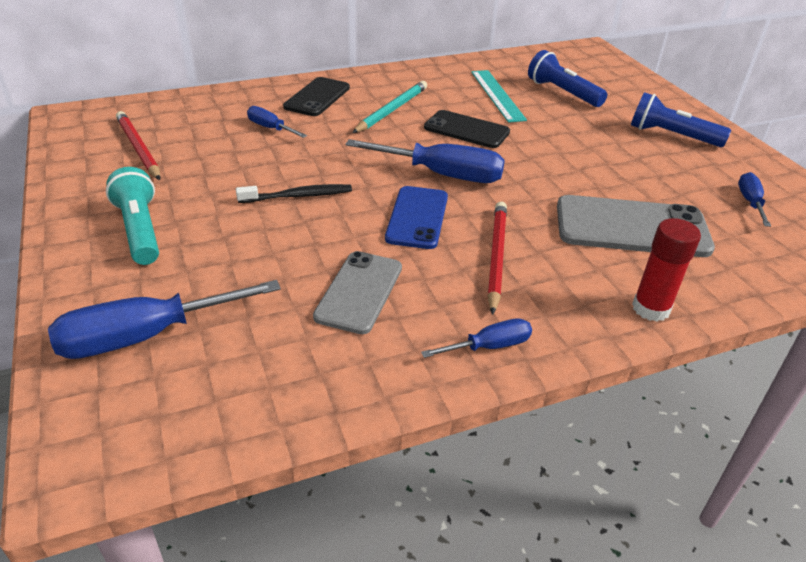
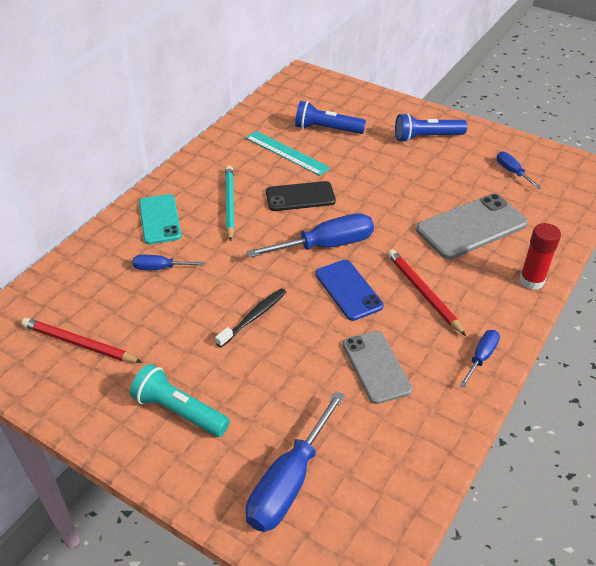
camera: 35 degrees left, 5 degrees up
black phone [283,77,350,116] -> turquoise phone [139,194,182,244]

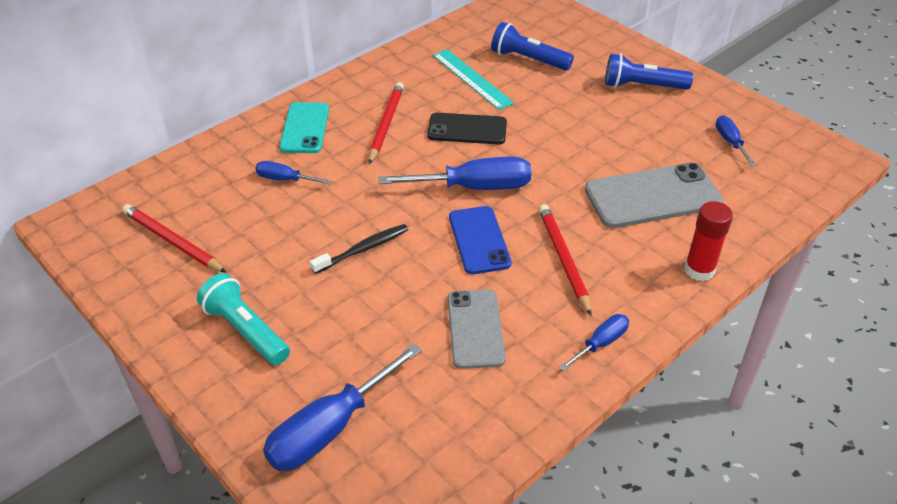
camera: 15 degrees right, 0 degrees up
turquoise pencil [225,166,234,242] -> red pencil [368,82,404,164]

